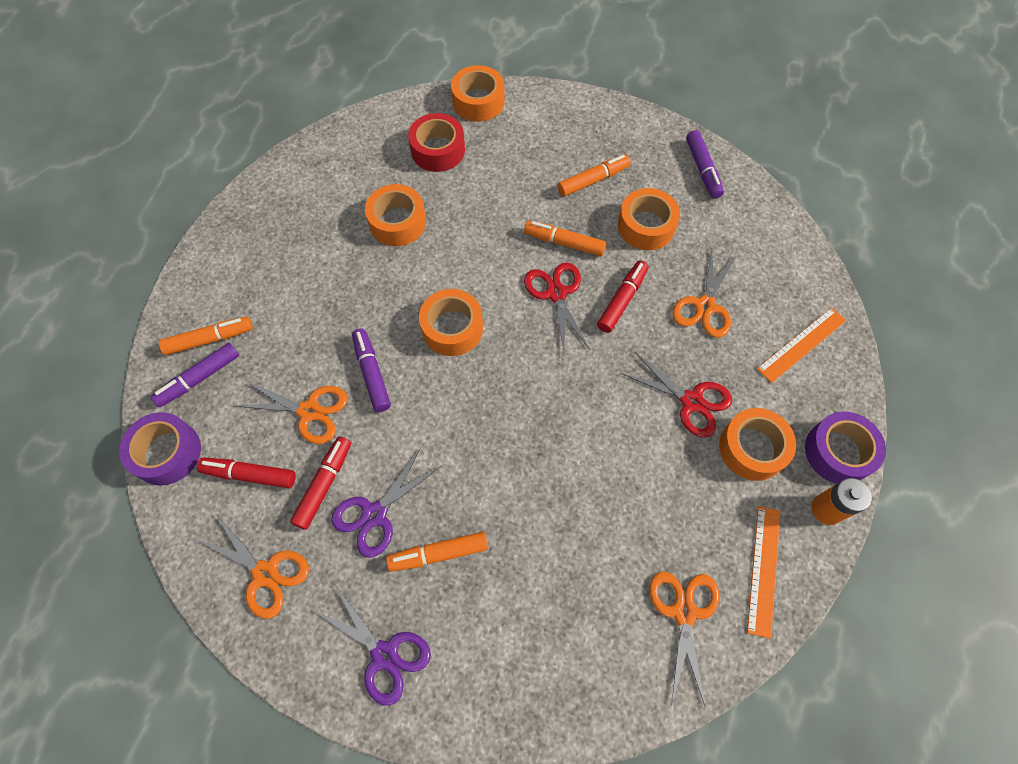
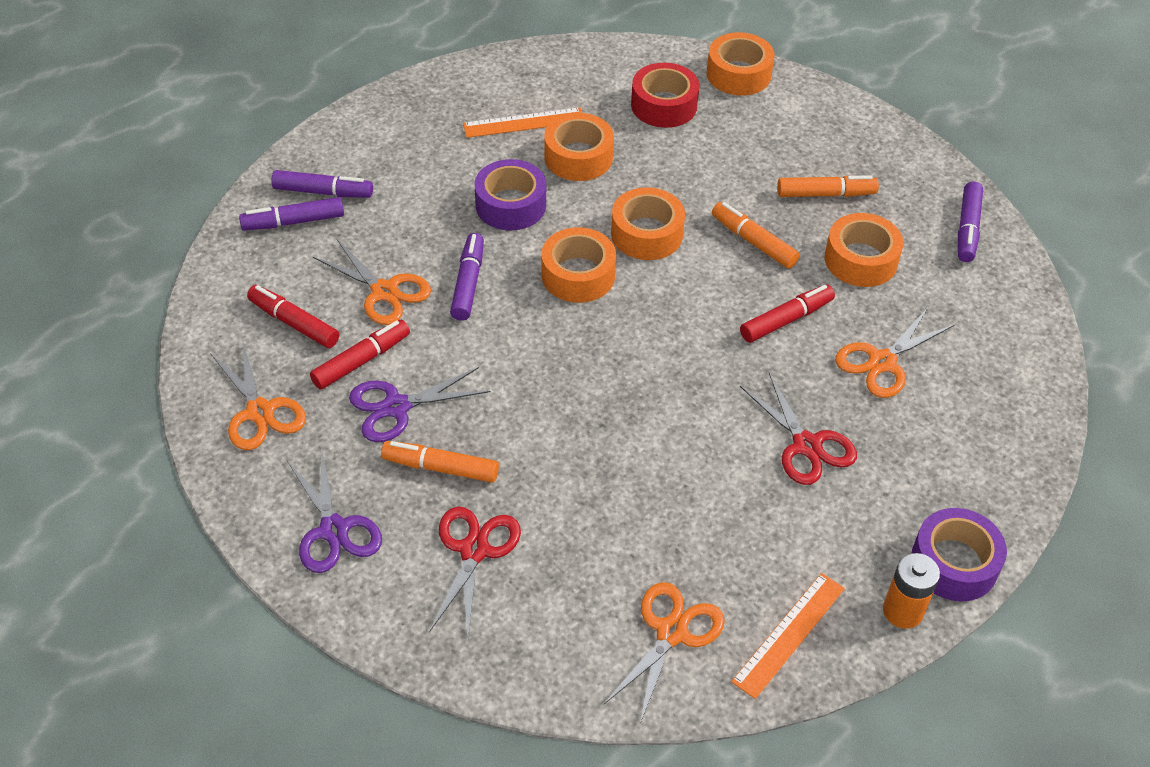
camera: 25 degrees right, 15 degrees down
purple tape [119,412,201,485] -> purple tape moved to [474,159,546,230]
orange marker [159,317,253,355] -> purple marker [271,170,373,198]
red scissors [524,262,590,353] -> red scissors moved to [429,507,521,637]
orange tape [719,408,796,481] -> orange tape moved to [611,187,685,260]
orange ruler [757,307,846,383] -> orange ruler moved to [463,107,582,138]

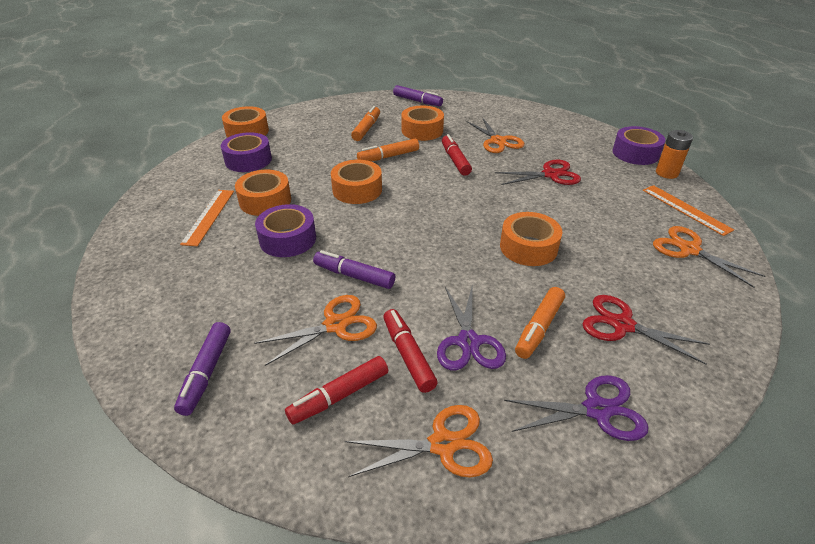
camera: 70 degrees left, 10 degrees down
purple marker [271,170,373,198] -> none
orange tape [541,227,616,303] -> orange tape moved to [500,212,562,266]
red tape [631,63,700,128] -> purple tape [221,132,272,172]

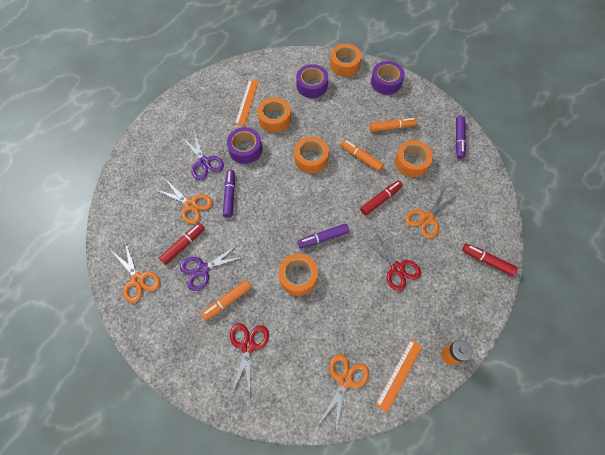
camera: 65 degrees right, 25 degrees up
purple marker [174,322,231,416] -> purple marker moved to [298,224,349,248]
orange ruler [180,190,234,246] -> orange ruler turned 60 degrees counterclockwise [235,80,259,126]
red marker [285,356,388,425] -> red marker moved to [462,244,518,276]
purple scissors [504,375,648,441] -> purple scissors moved to [183,131,224,180]
orange marker [515,287,565,359] -> orange marker turned 45 degrees counterclockwise [201,280,252,321]
purple tape [613,126,666,165] -> purple tape moved to [371,61,405,95]

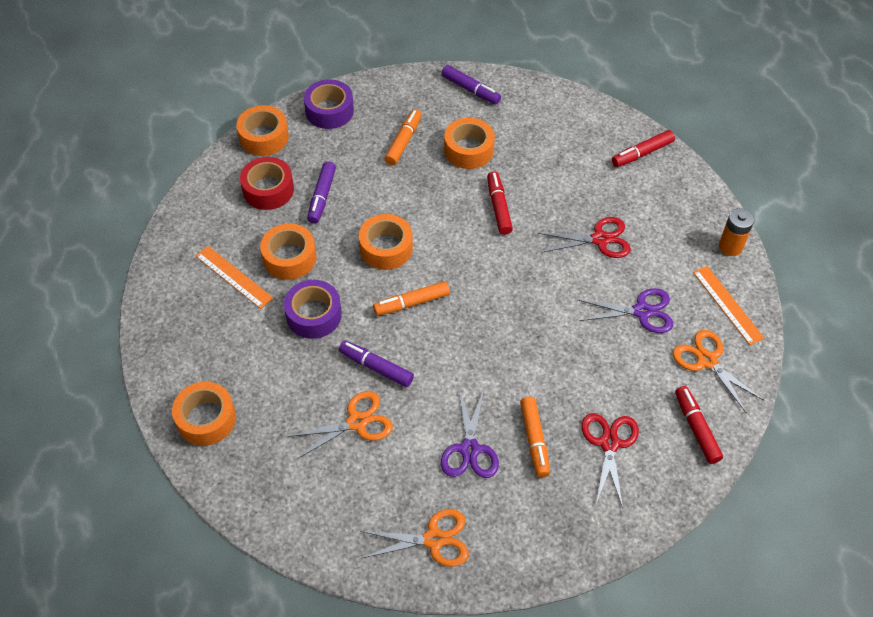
camera: 60 degrees left, 10 degrees down
red marker [159,223,205,265] -> red marker moved to [675,386,723,464]
purple scissors [183,131,224,180] -> purple scissors moved to [578,288,673,333]
red scissors [230,323,269,396] -> red scissors turned 60 degrees clockwise [581,413,639,508]
orange tape [279,254,318,296] -> orange tape moved to [172,382,236,446]
purple tape [296,64,328,98] -> red tape [240,157,294,210]
purple marker [298,224,349,248] -> purple marker moved to [307,161,336,224]
orange marker [341,139,384,172] -> orange marker moved to [373,281,450,316]
orange scissors [406,188,458,239] -> none

